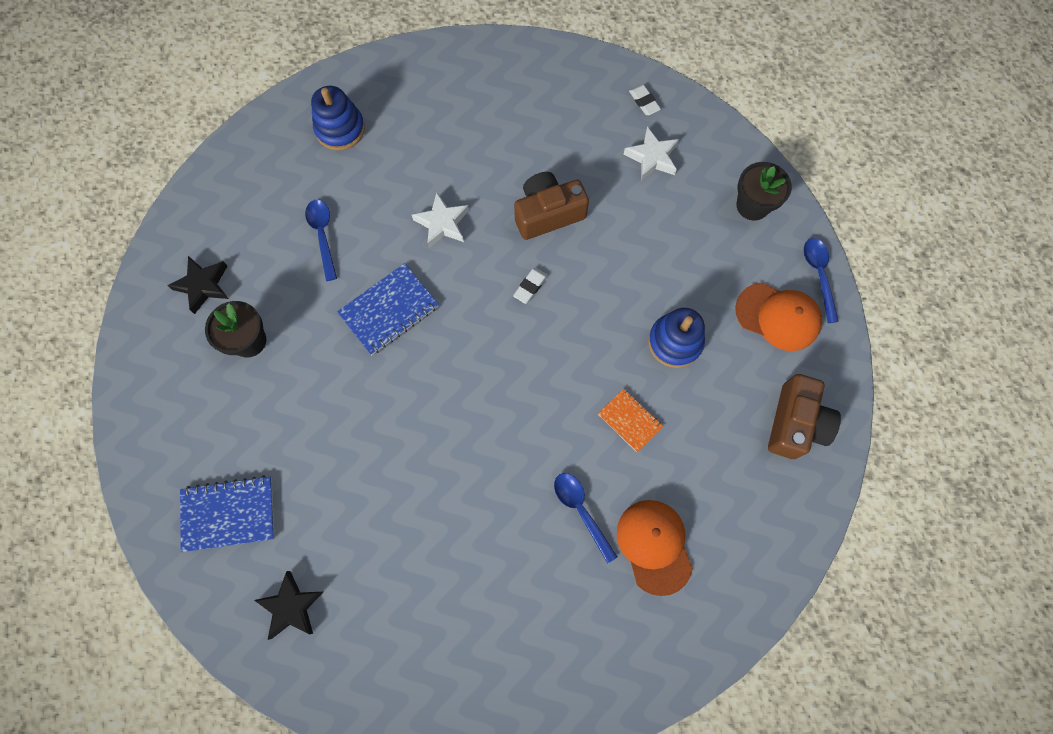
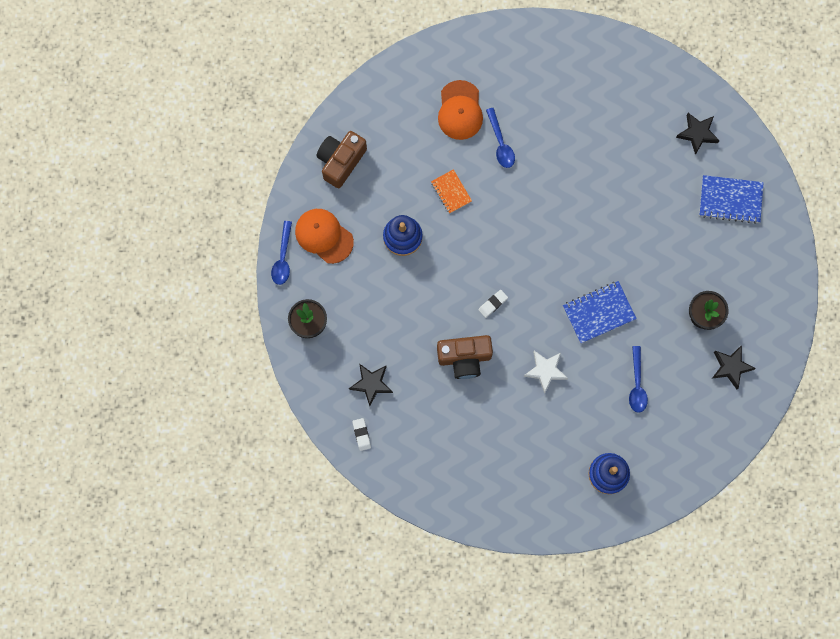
camera: 165 degrees left, 5 degrees up
white star [623,127,679,181] -> black star [349,364,393,406]

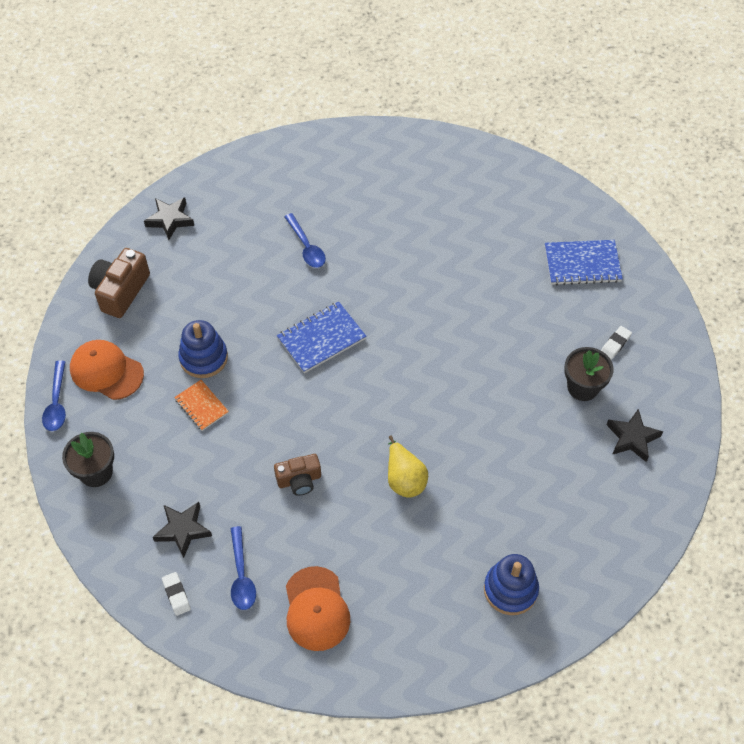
camera: 10 degrees left, 20 degrees down
orange notebook [431,169,472,214] -> orange notebook moved to [174,380,229,431]
brown camera [437,335,493,379] -> brown camera [274,454,321,496], size x0.65
orange cap [438,80,483,140] -> orange cap moved to [286,566,350,651]
white eraser [478,290,508,318] -> white eraser moved to [601,326,632,360]
white star [524,351,568,394] -> yellow pear [388,436,428,498]
blue notebook [563,281,637,344] -> blue notebook moved to [277,301,366,373]
blue spoon [629,346,648,413] -> blue spoon moved to [230,526,256,610]
black star [676,113,720,155] -> black star moved to [144,197,194,240]

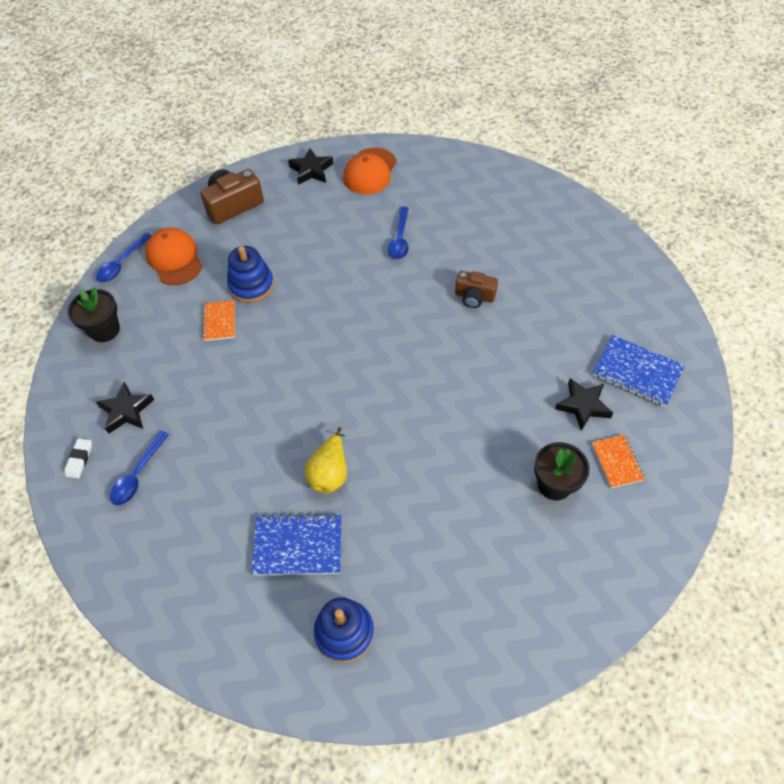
camera: 35 degrees right, 0 degrees up
brown camera [274,454,321,496] -> brown camera moved to [455,271,498,308]
blue notebook [277,301,366,373] -> blue notebook moved to [251,514,342,576]
orange cap [286,566,350,651] -> orange cap moved to [343,148,397,195]
white eraser [601,326,632,360] -> orange notebook [592,435,645,488]
black star [607,409,663,462] -> black star moved to [555,378,613,431]

